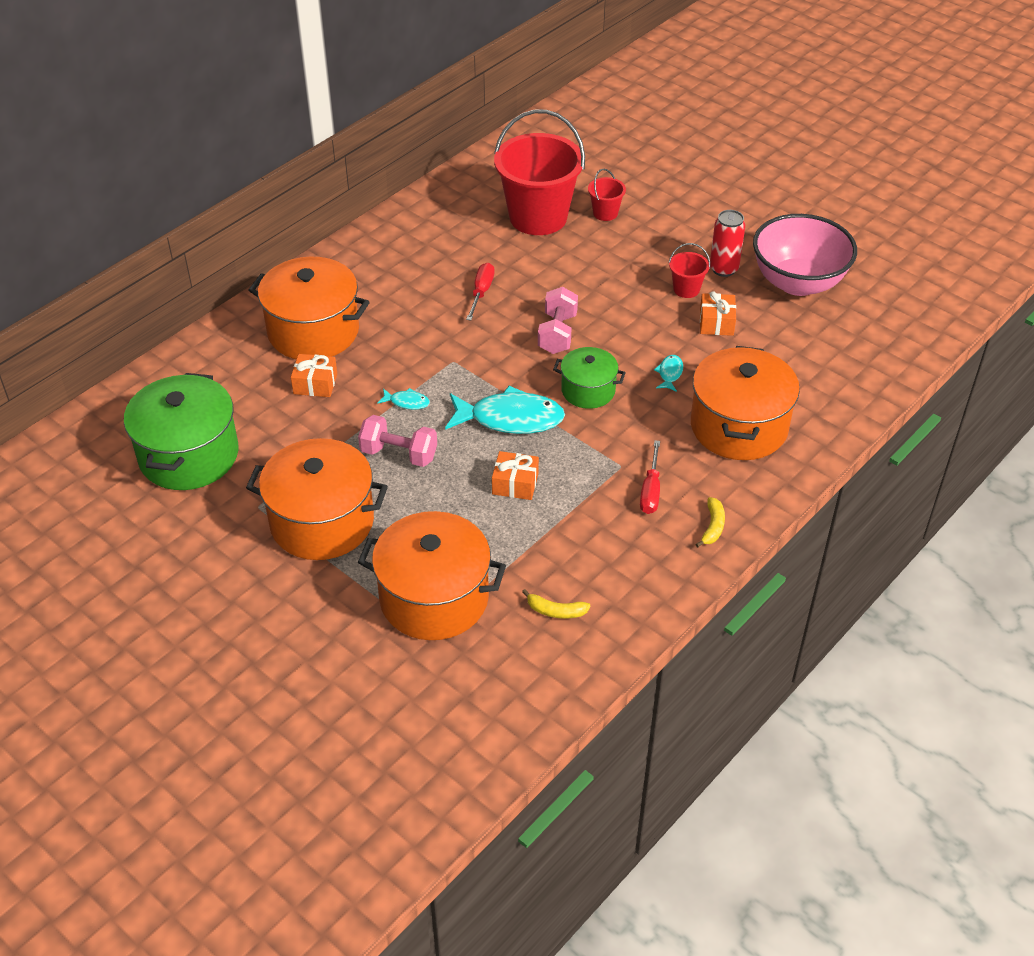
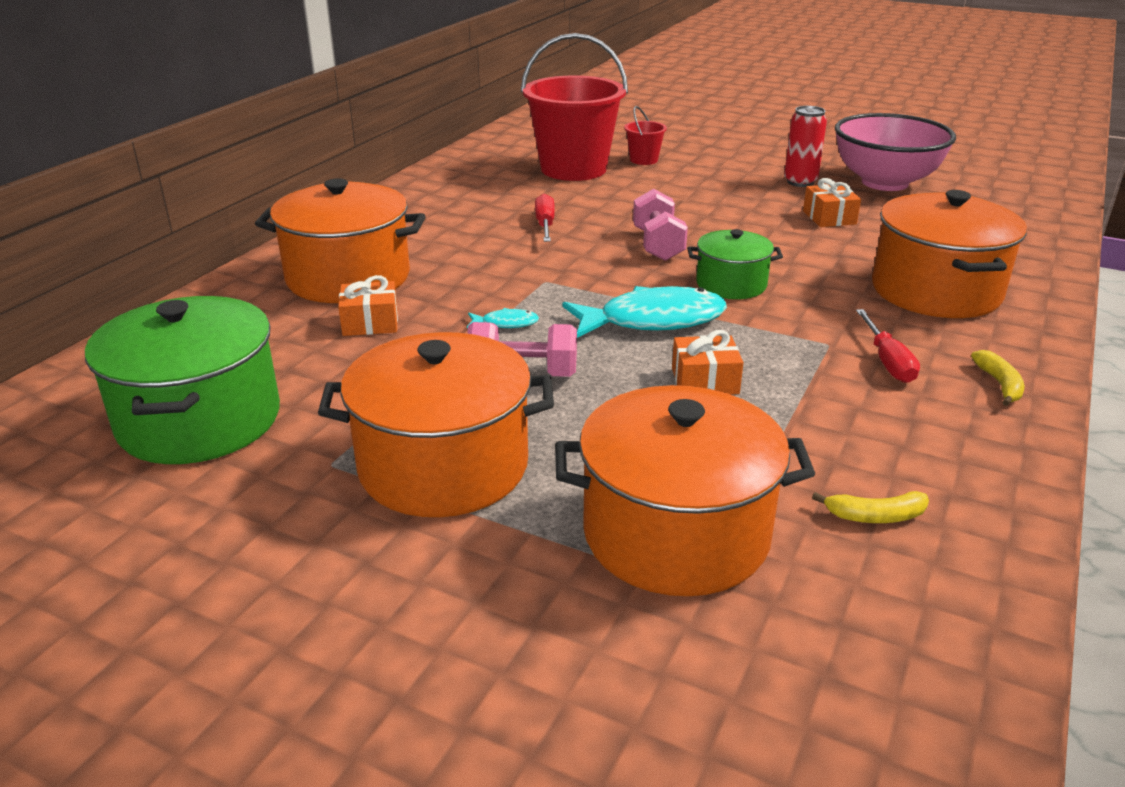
camera: 15 degrees left, 15 degrees down
turquoise fish [654,355,683,392] -> none
red bucket [669,243,710,298] -> none

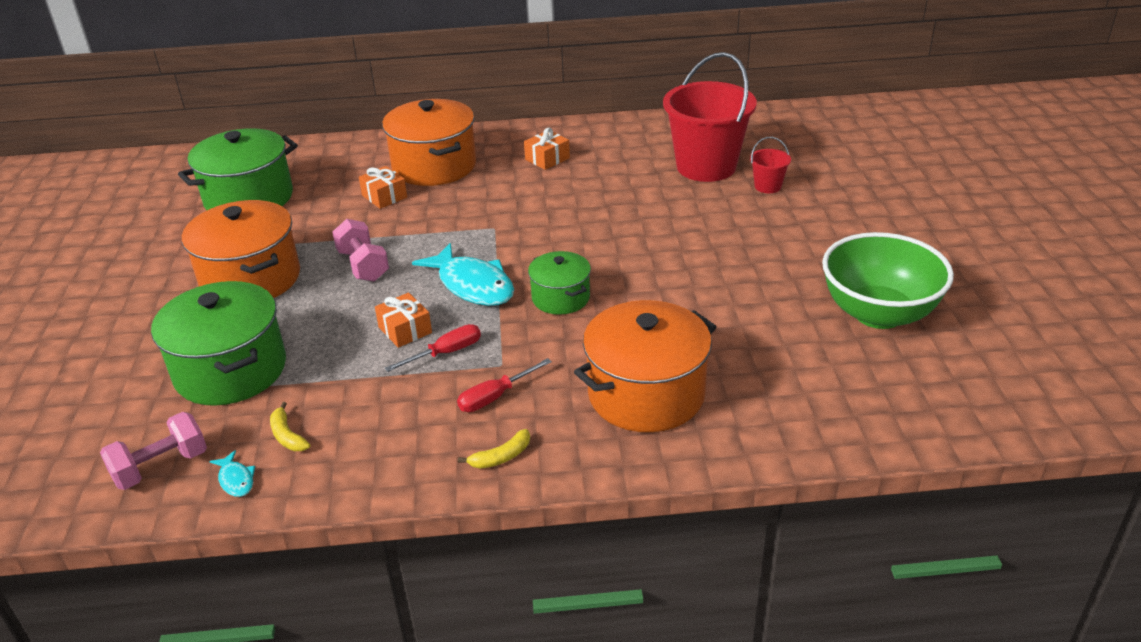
camera: 60 degrees right, 5 degrees up
turquoise fish [467,308,539,328] -> turquoise fish moved to [209,450,255,497]
red screwdriver [535,194,555,242] -> red screwdriver moved to [385,324,481,372]
orange pot [555,385,815,596] -> green pot [151,281,286,406]
pink dumbbell [633,189,688,261] -> pink dumbbell moved to [100,412,207,490]
red can [784,106,827,187] -> none
orange gift [803,178,861,227] -> orange gift moved to [524,127,570,170]
pink bowl [835,113,956,191] -> green bowl [822,232,954,329]

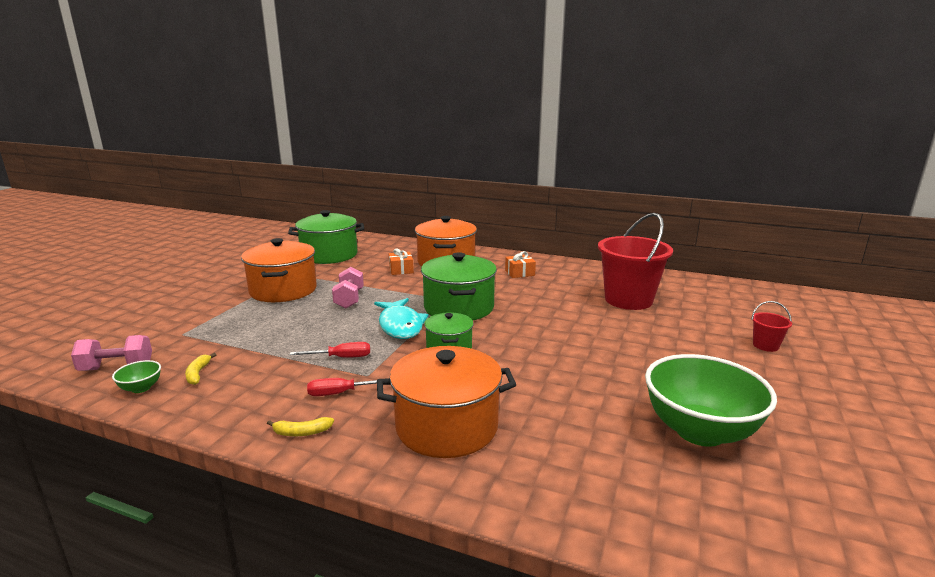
camera: 25 degrees right, 15 degrees down
green pot [151,281,286,406] -> green pot moved to [421,252,497,320]
turquoise fish [209,450,255,497] -> green bowl [112,360,161,393]
orange gift [375,292,432,348] -> none
red bucket [750,137,791,193] -> red bucket moved to [751,301,792,352]

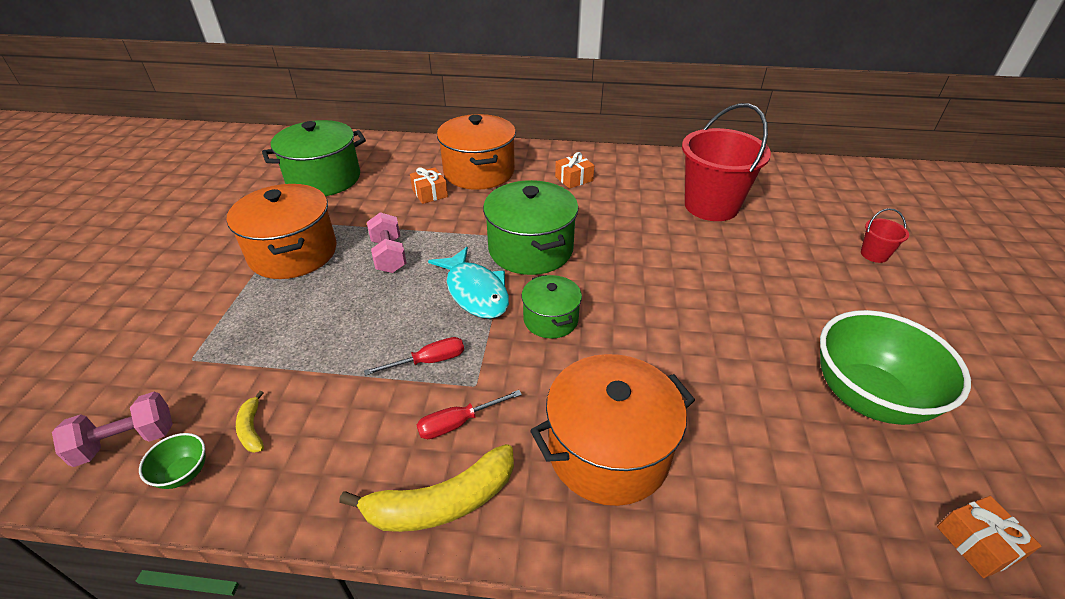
camera: 15 degrees left, 20 degrees up
yellow banana [267,417,334,436] -> yellow banana [339,444,514,532], size x2.11
none -> orange gift [937,496,1041,578]

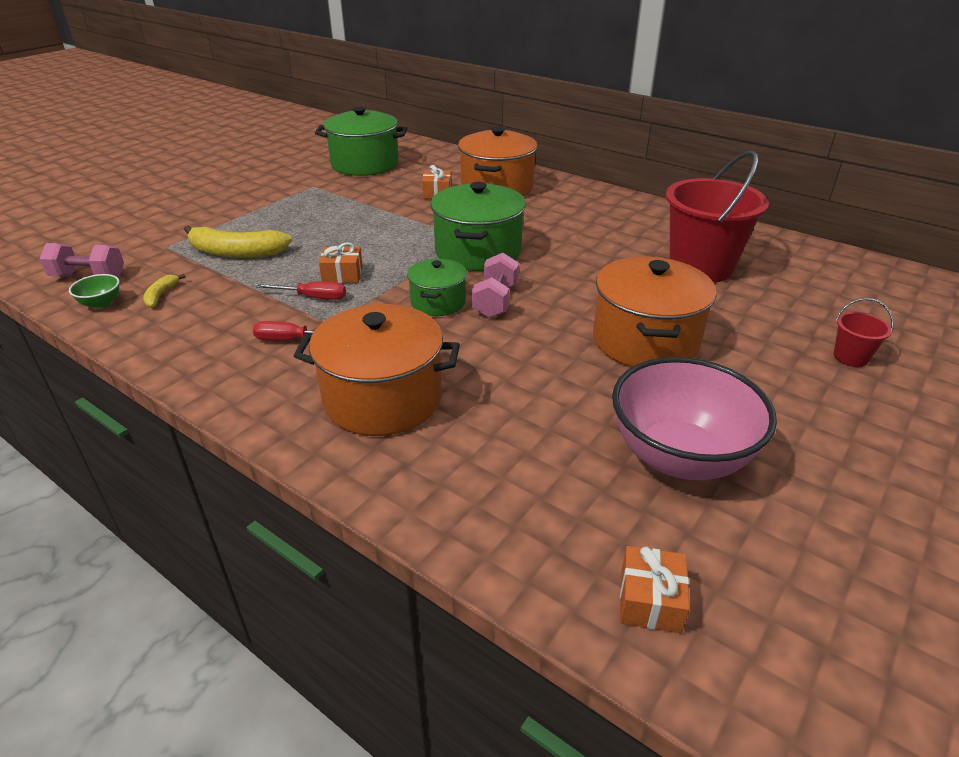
camera: 30 degrees right, 5 degrees down
orange pot [226,184,337,279] -> orange pot moved to [593,257,717,367]
yellow banana [339,444,514,532] -> yellow banana moved to [184,225,292,258]
pink dumbbell [367,212,407,273] -> pink dumbbell moved to [472,253,519,318]
turquoise fish [428,247,509,319] -> none
orange gift [555,152,594,189] -> orange gift moved to [319,242,363,283]
green bowl [820,310,971,425] -> pink bowl [612,357,777,480]

